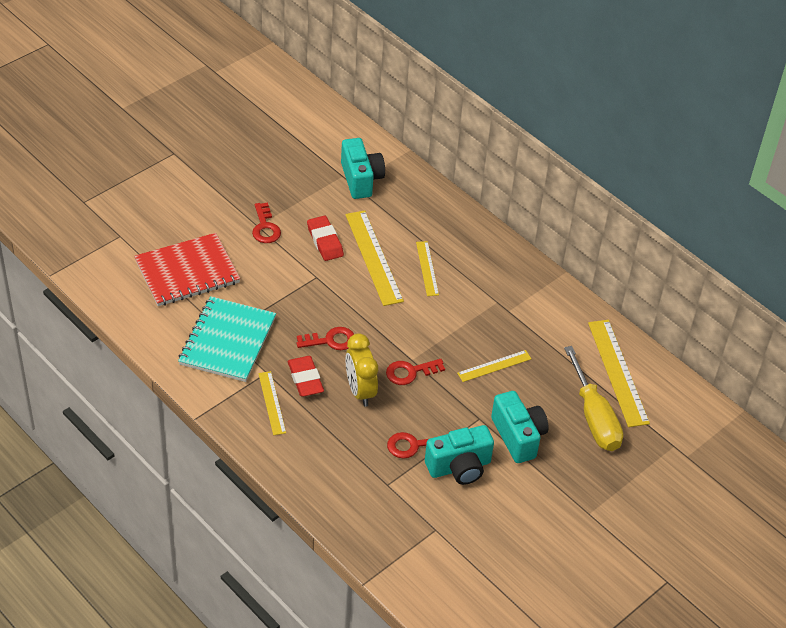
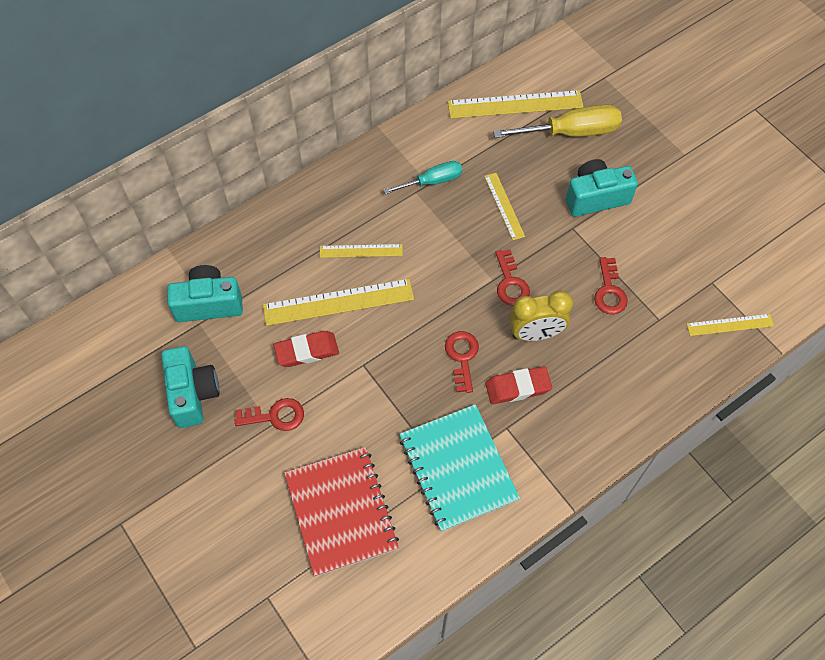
camera: 80 degrees left, 15 degrees up
turquoise notebook [178,296,276,382] -> turquoise notebook turned 45 degrees clockwise [399,404,520,532]
yellow ruler [258,371,286,435] -> yellow ruler moved to [687,314,774,336]
turquoise camera [425,425,494,485] -> turquoise camera moved to [161,346,219,428]
none -> turquoise screwdriver [384,161,462,194]

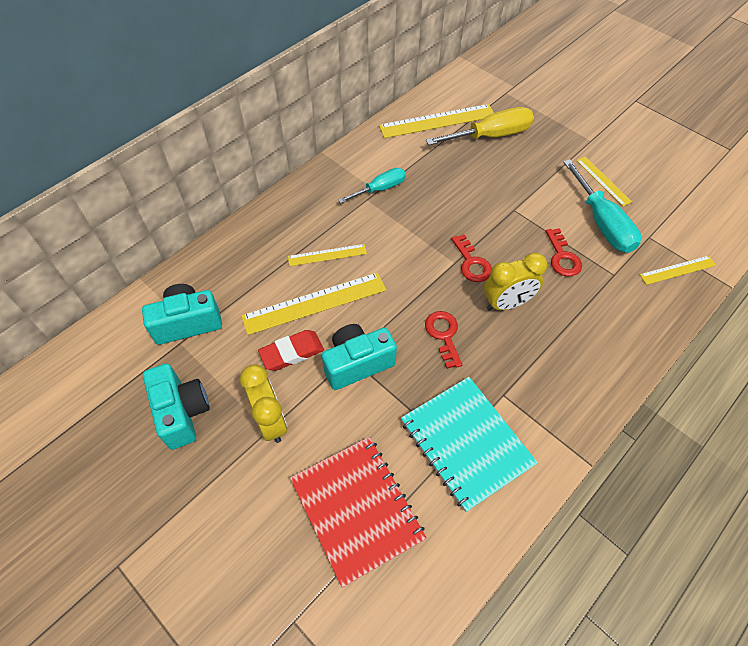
camera: 10 degrees left, 5 degrees down
red key [235,398,304,431] -> yellow clock [240,364,287,443]
yellow ruler [484,173,525,240] -> yellow ruler moved to [576,157,632,206]
red eraser [485,366,552,404] -> none
turquoise camera [566,159,638,217] -> turquoise camera moved to [322,324,397,390]
none -> turquoise screwdriver [563,159,641,253]

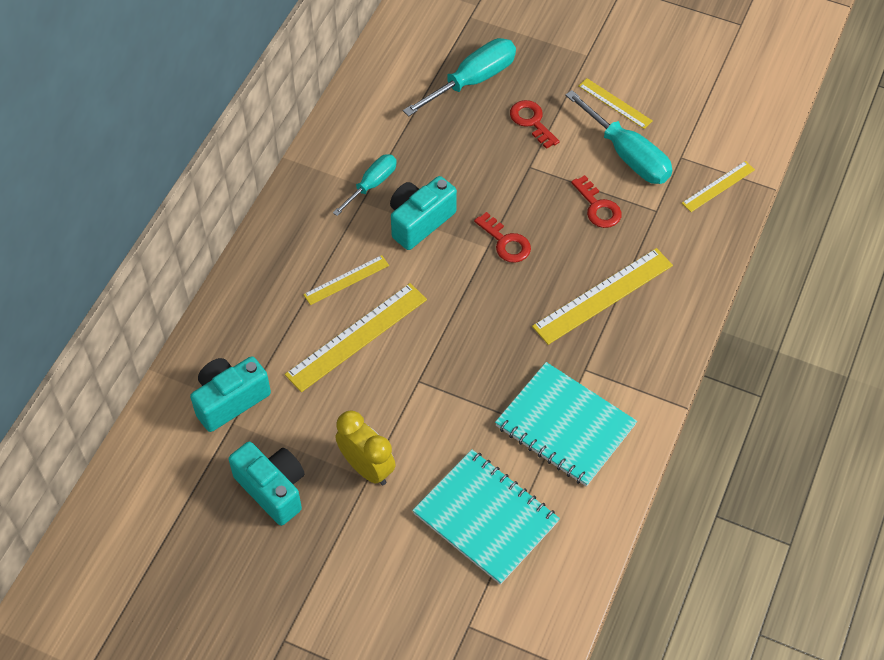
camera: 20 degrees left, 0 degrees up
red eraser [258,330,324,371] -> none
red notebook [290,437,427,588] -> turquoise notebook [412,450,560,585]
turquoise camera [322,324,397,390] -> turquoise camera moved to [390,176,457,250]
yellow ruler [379,104,494,138] -> yellow ruler moved to [532,248,673,345]
red key [425,311,462,369] -> red key moved to [510,100,559,149]
yellow screwdriver [426,107,534,145] -> turquoise screwdriver [403,38,516,117]
yellow clock [484,252,547,311] -> none

